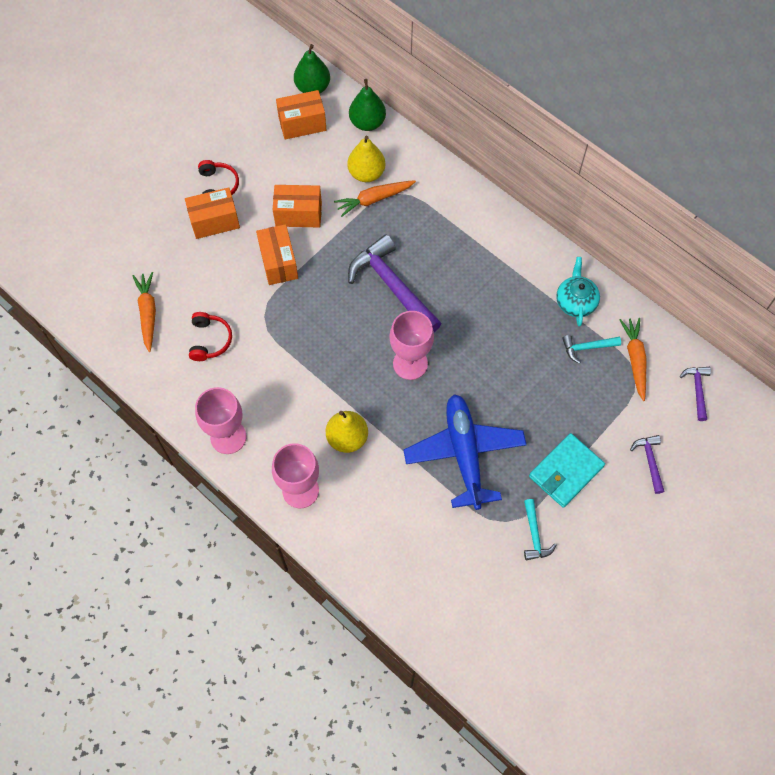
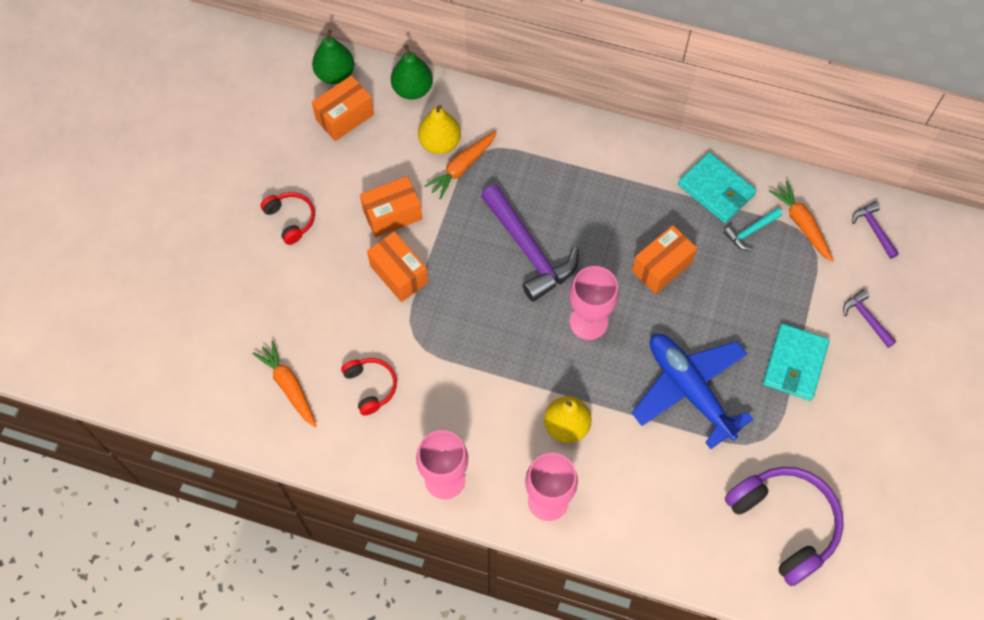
camera: 25 degrees left, 0 degrees up
orange box [185,187,240,239] -> orange box moved to [632,225,697,294]
purple hammer [348,234,442,332] -> purple hammer turned 150 degrees counterclockwise [481,184,579,302]
turquoise hammer [524,499,557,560] -> none
turquoise teapot [556,257,600,326] -> turquoise wallet [678,152,757,223]
none -> purple headphones [725,467,844,586]

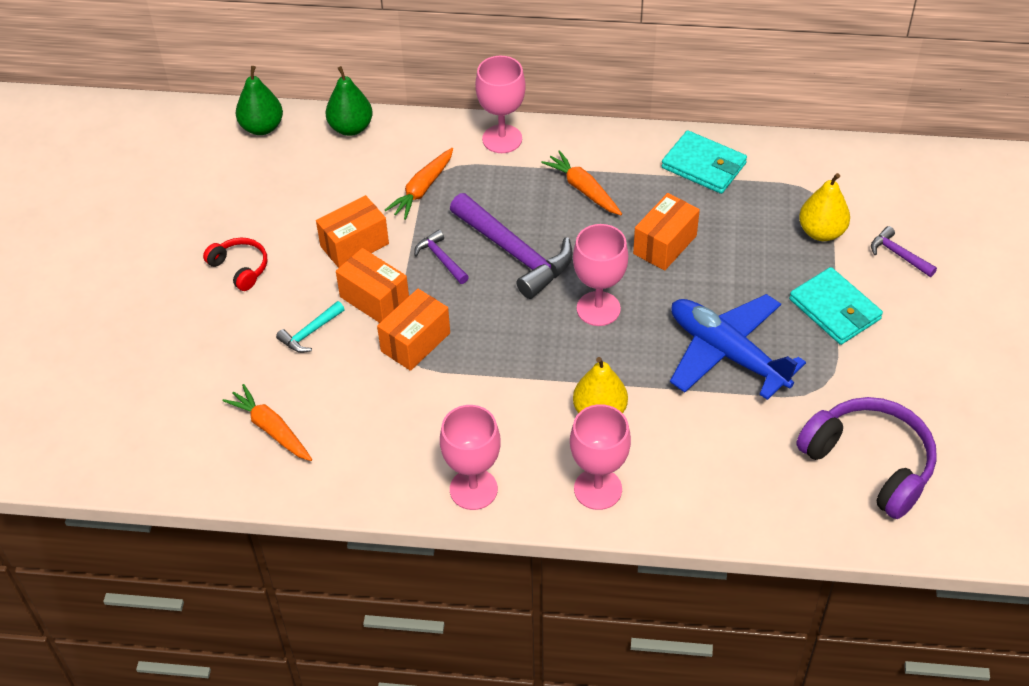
camera: 10 degrees left, 15 degrees down
orange box [312,75,374,141] -> orange box moved to [377,289,450,371]
red headphones [341,358,397,416] -> none
yellow pear [418,105,461,154] -> yellow pear moved to [799,173,850,241]
turquoise hammer [723,208,782,251] -> turquoise hammer moved to [276,301,345,353]
turquoise wallet [763,324,829,401] -> turquoise wallet turned 45 degrees counterclockwise [789,267,883,345]
orange carrot [769,181,834,262] -> orange carrot moved to [541,150,622,215]
purple hammer [852,201,899,259] -> purple hammer moved to [414,230,469,284]
none -> pink goblet [475,56,526,153]

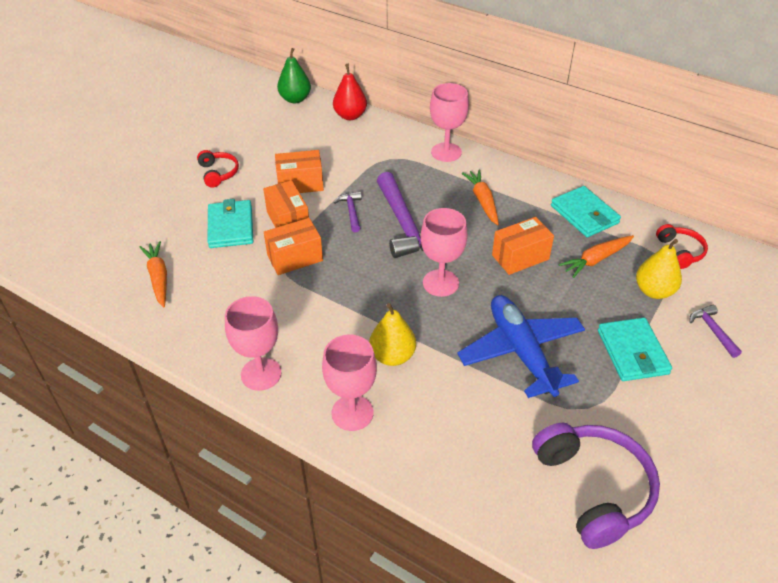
camera: 25 degrees right, 5 degrees down
turquoise hammer [276,301,345,353] -> turquoise wallet [207,199,253,248]
green pear [326,66,373,136] -> red pear [333,64,367,120]
orange carrot [385,148,453,220] -> orange carrot moved to [559,235,634,278]
none -> red headphones [656,224,708,269]

